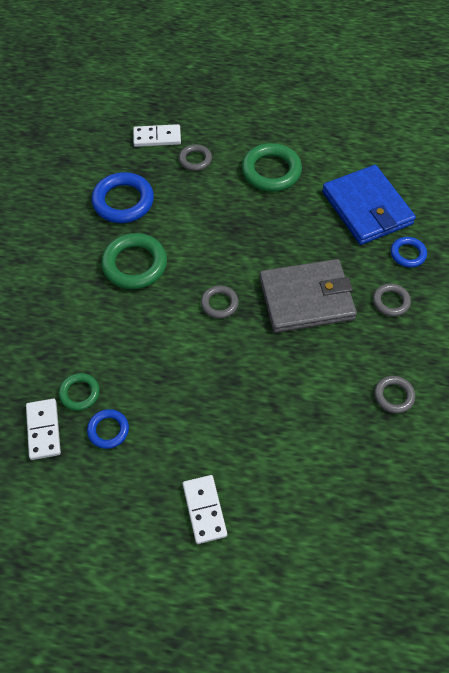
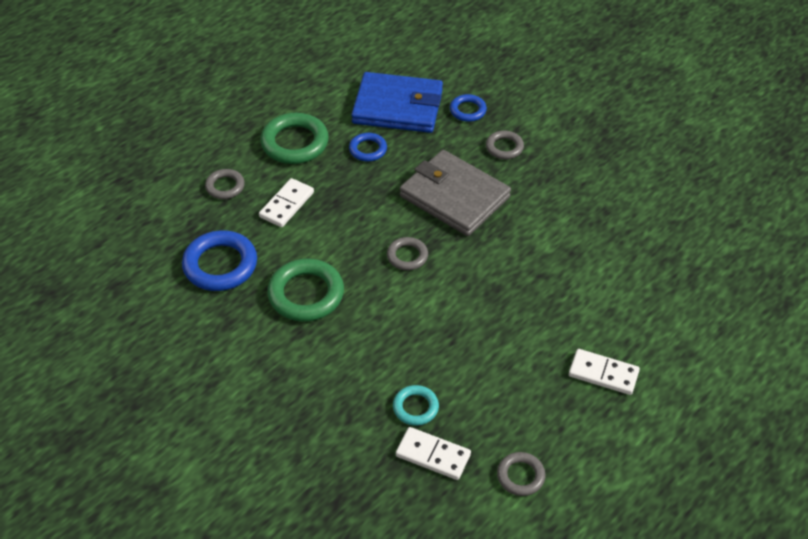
camera: 55 degrees left, 10 degrees down
green ring [59,373,100,411] -> turquoise ring [393,385,439,426]
blue ring [87,409,129,449] -> blue ring moved to [349,133,387,161]
white domino [133,124,181,147] -> white domino moved to [259,178,314,227]
grey wallet [259,259,357,333] -> grey wallet turned 75 degrees counterclockwise [400,150,511,236]
grey ring [374,376,415,414] -> grey ring moved to [497,452,546,496]

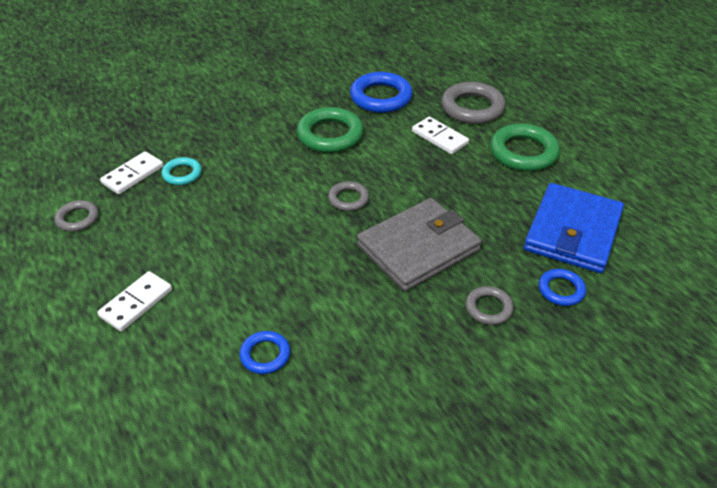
camera: 105 degrees right, 5 degrees down
grey ring [205,169,245,199] -> grey ring [441,82,506,124], size x1.79
blue ring [349,133,387,161] -> blue ring moved to [239,331,290,374]

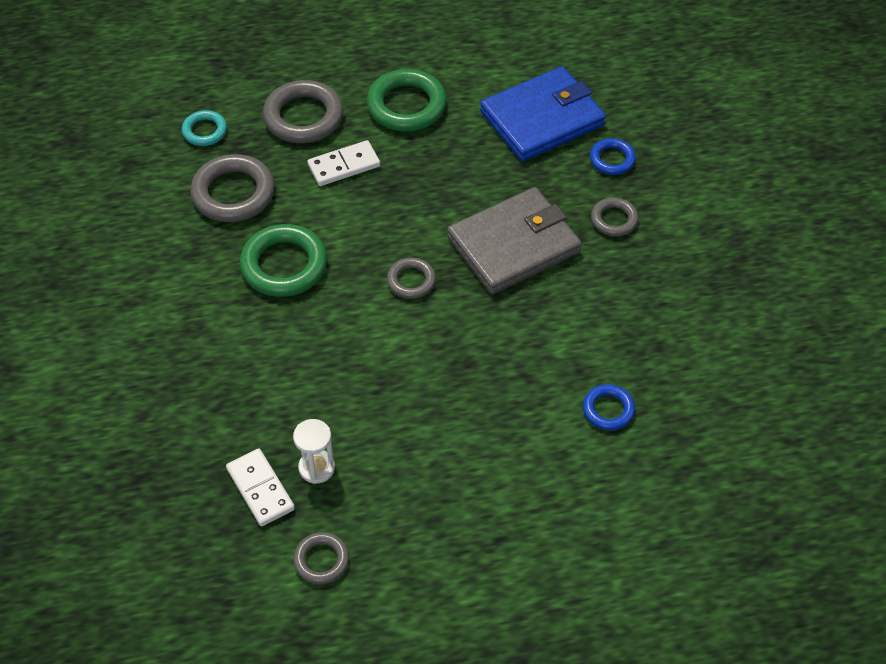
camera: 70 degrees left, 10 degrees up
white domino [97,271,172,331] -> none
turquoise ring [161,157,202,185] -> turquoise ring moved to [182,110,227,146]
blue ring [350,72,413,113] -> grey ring [190,154,275,222]
grey wallet [357,198,482,291] -> grey wallet turned 75 degrees clockwise [447,187,582,294]
blue wallet [524,183,624,273] -> blue wallet turned 75 degrees counterclockwise [480,66,606,162]
none -> white hourglass [293,419,335,484]

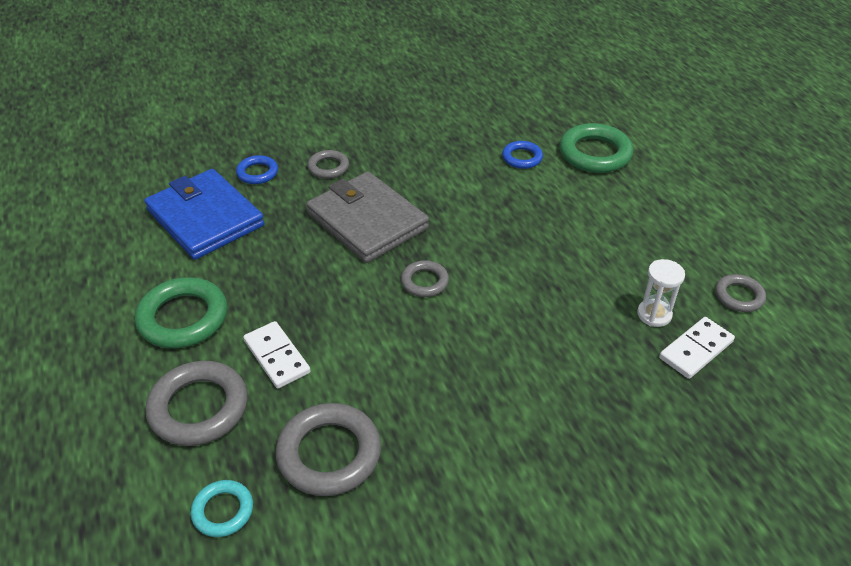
camera: 100 degrees left, 10 degrees down
green ring [240,224,327,297] -> green ring moved to [559,123,633,173]

